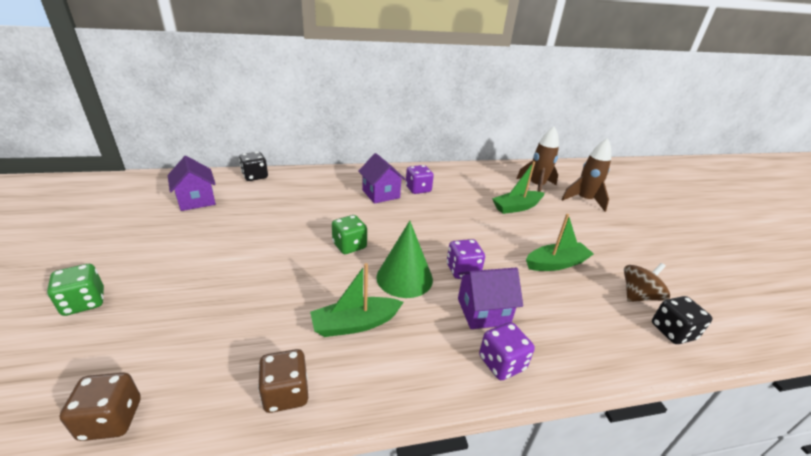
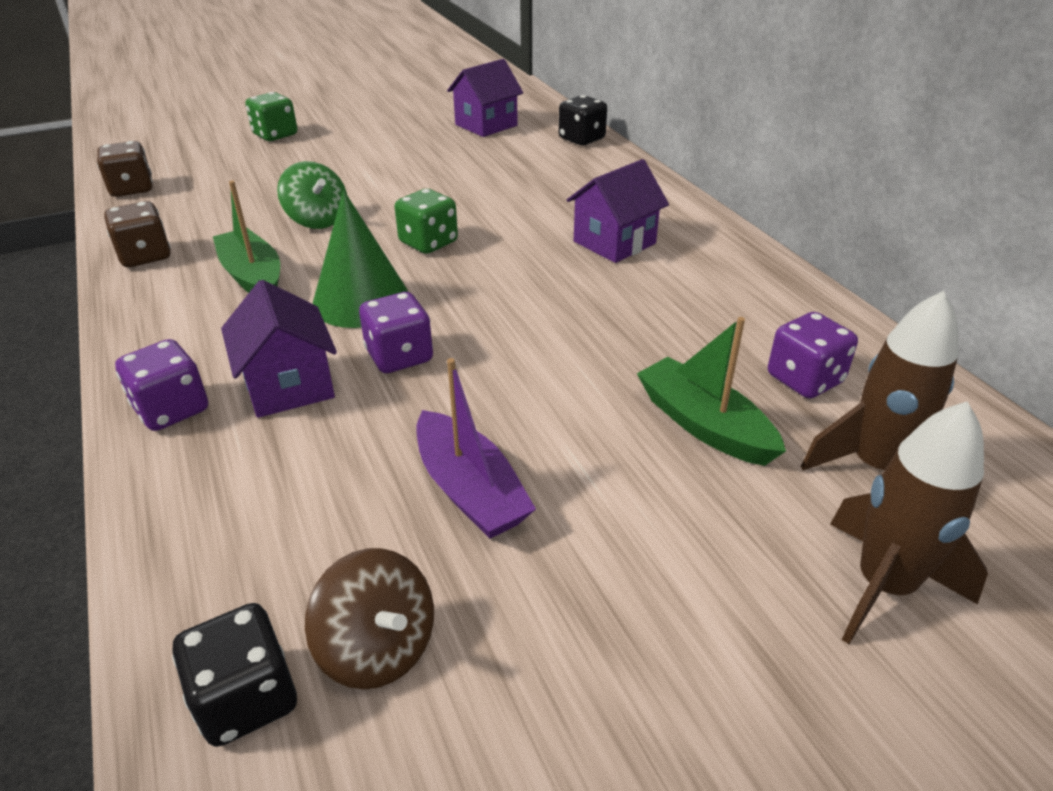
camera: 80 degrees right, 5 degrees up
purple dice [406,165,434,194] -> purple dice moved to [768,312,858,398]
green boat [526,214,594,271] -> purple boat [416,358,536,538]
none -> green spinning top [277,161,347,229]

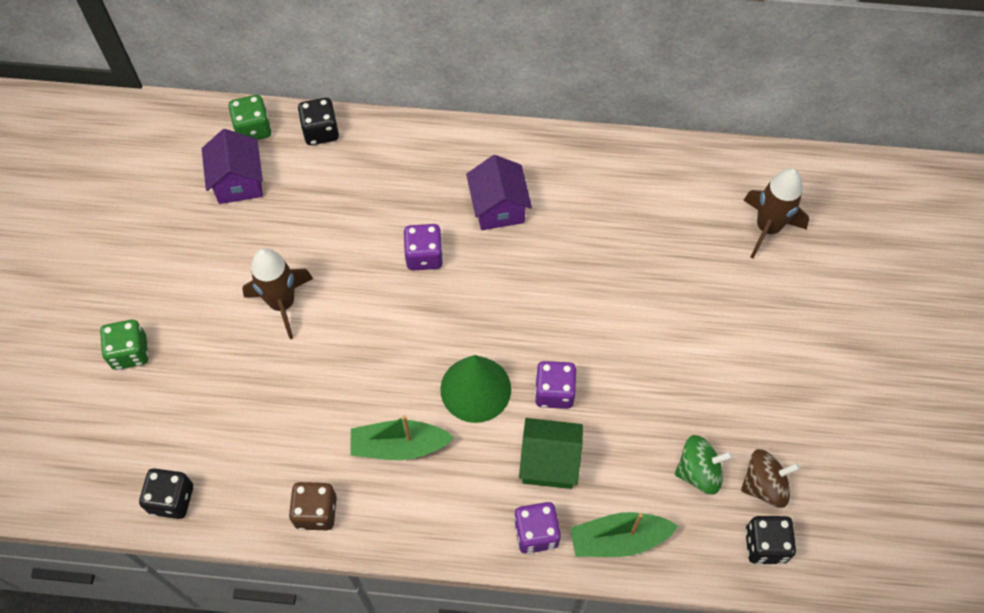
camera: 60 degrees left, 25 degrees up
brown dice [97,141,153,197] -> black dice [139,468,193,519]
purple house [221,280,337,418] -> green house [519,418,583,489]
green spinning top [277,161,347,229] -> green spinning top moved to [675,435,733,495]
green dice [395,189,458,254] -> green dice moved to [229,95,272,140]
purple boat [416,358,536,538] -> none
green boat [637,317,786,466] -> green boat moved to [570,512,678,557]
purple dice [768,312,858,398] -> purple dice moved to [404,224,443,271]
brown rocket [830,401,988,644] -> brown rocket moved to [242,248,313,339]

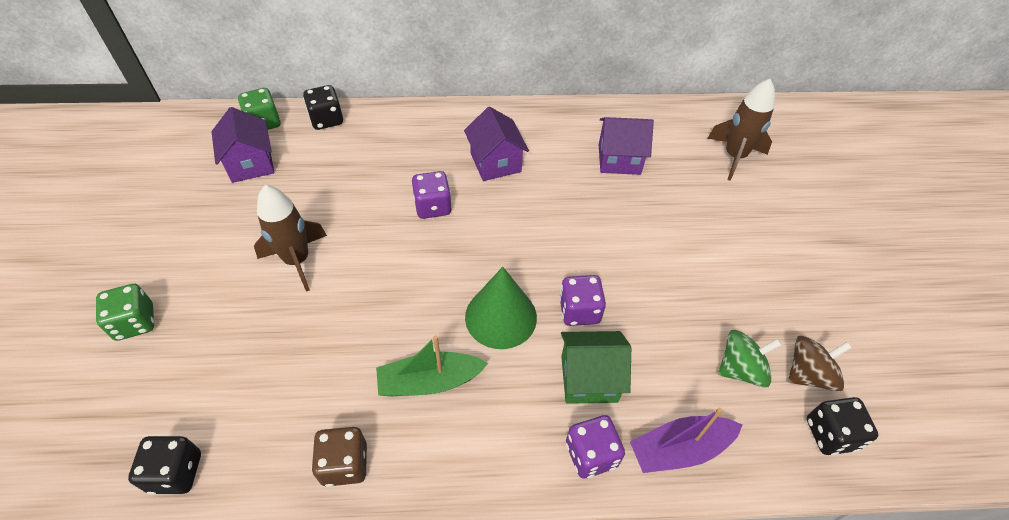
camera: 10 degrees left, 10 degrees down
green boat [570,512,678,557] -> purple boat [630,408,743,473]
none -> purple house [599,117,654,175]

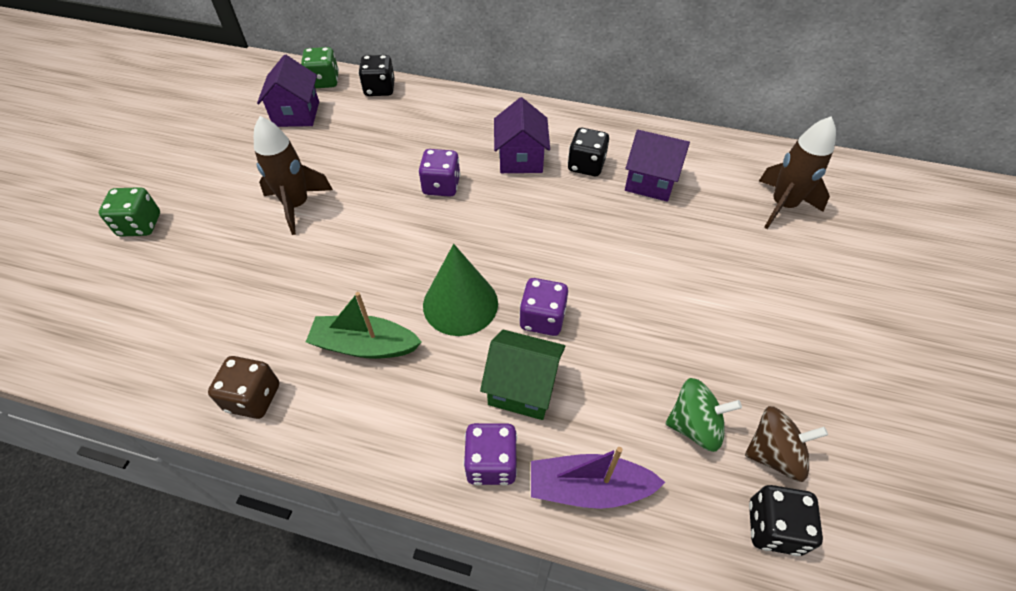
camera: 20 degrees right, 0 degrees up
black dice [128,436,201,495] -> black dice moved to [568,128,609,176]

